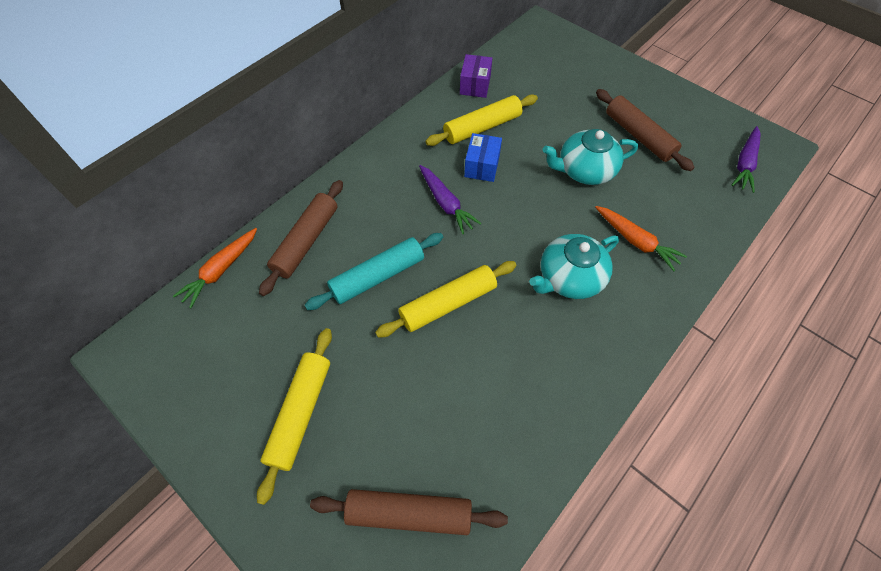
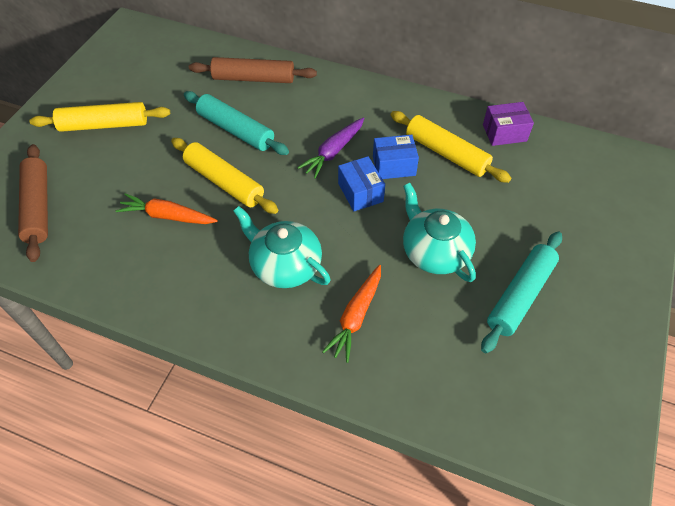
camera: 70 degrees right, 5 degrees down
orange carrot [173,228,257,308] -> orange carrot moved to [115,193,218,224]
brown rolling pin [596,89,694,171] -> turquoise rolling pin [481,231,562,353]
purple carrot [731,126,761,193] -> none
none -> blue box [338,156,385,211]

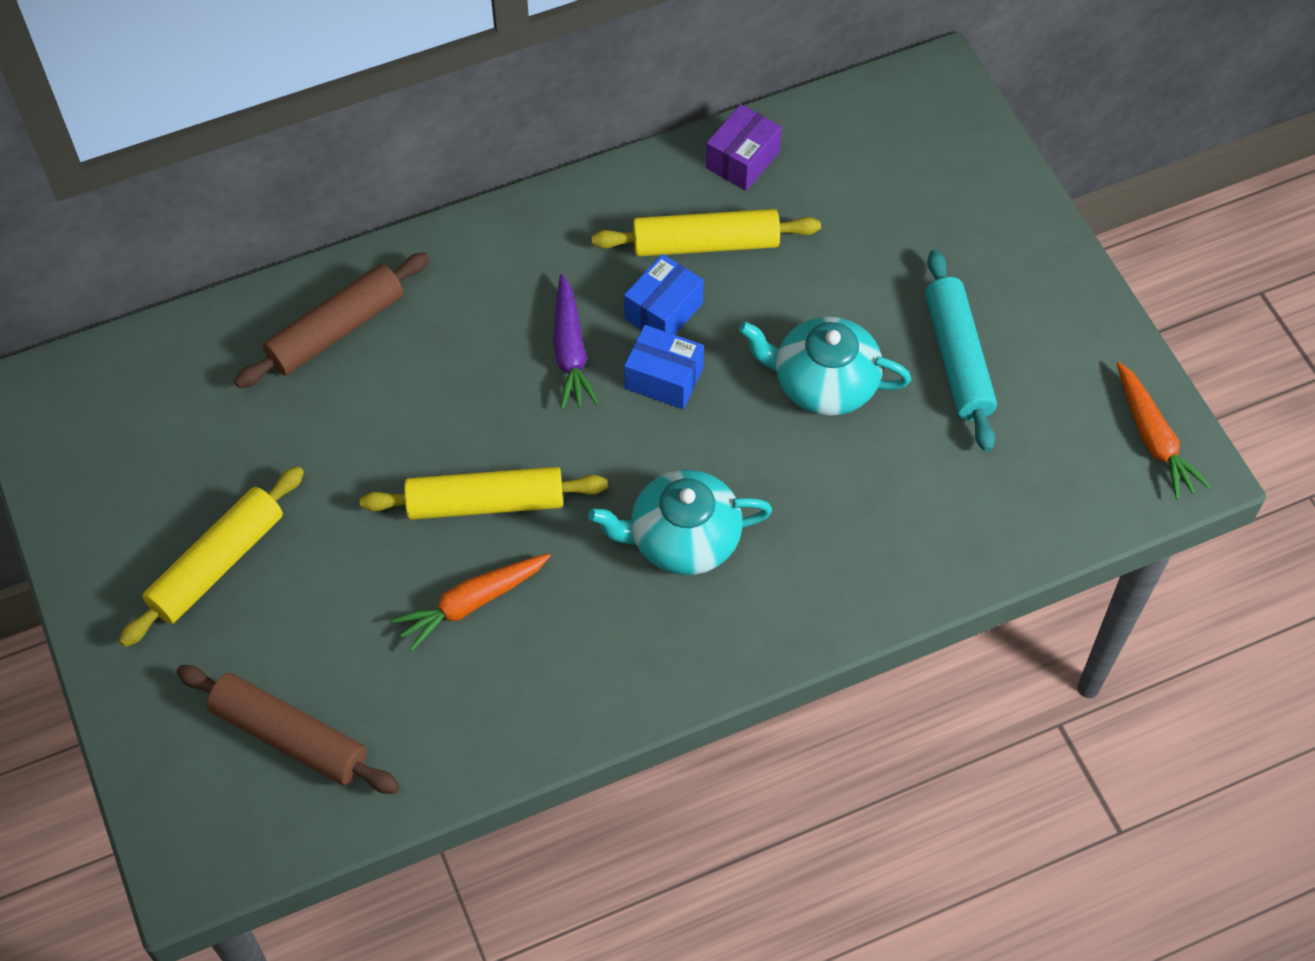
camera: 45 degrees left, 5 degrees up
turquoise rolling pin [184,91,289,155] -> none
orange carrot [322,265,381,363] -> orange carrot moved to [1116,362,1211,500]

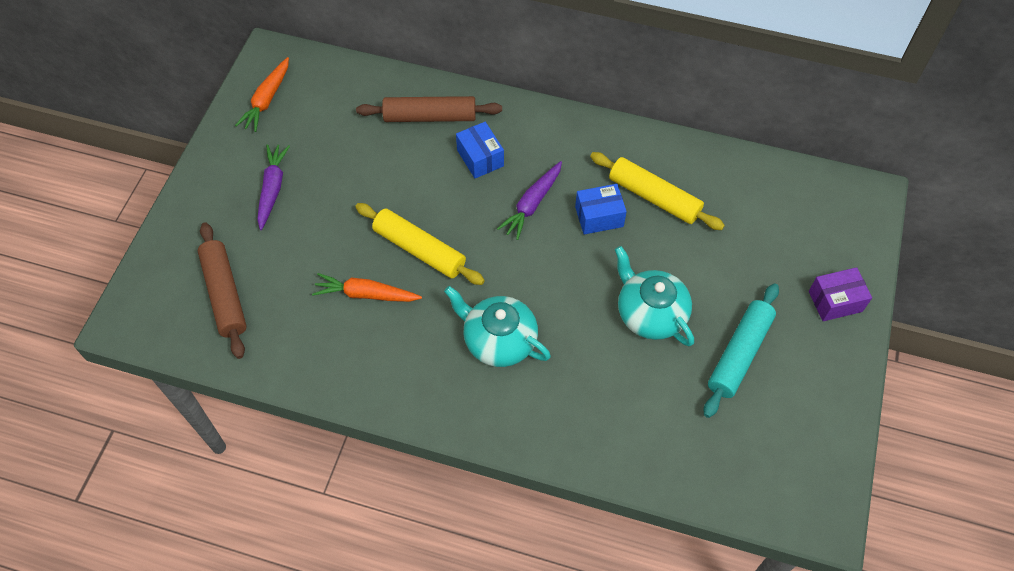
camera: 40 degrees right, 0 degrees up
yellow rolling pin [119,466,304,647] -> purple carrot [257,144,290,230]
blue box [624,325,704,409] -> blue box moved to [456,122,504,178]
purple box [706,104,782,191] -> purple box moved to [809,267,872,321]
orange carrot [1116,362,1211,500] -> orange carrot moved to [235,57,289,132]

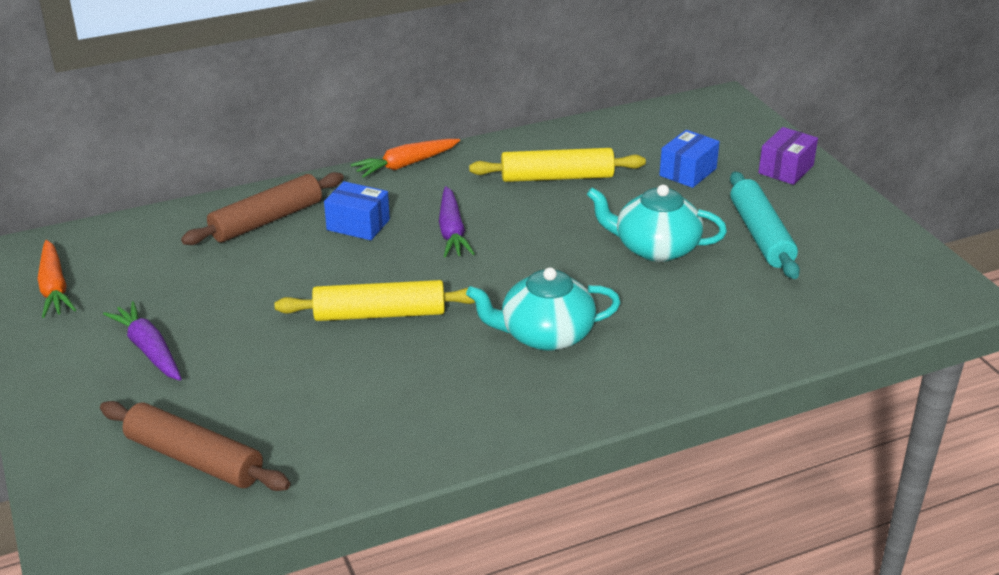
camera: 40 degrees left, 25 degrees down
orange carrot [312,273,422,302] -> orange carrot moved to [351,139,460,178]
blue box [575,184,627,234] -> blue box moved to [659,130,720,188]

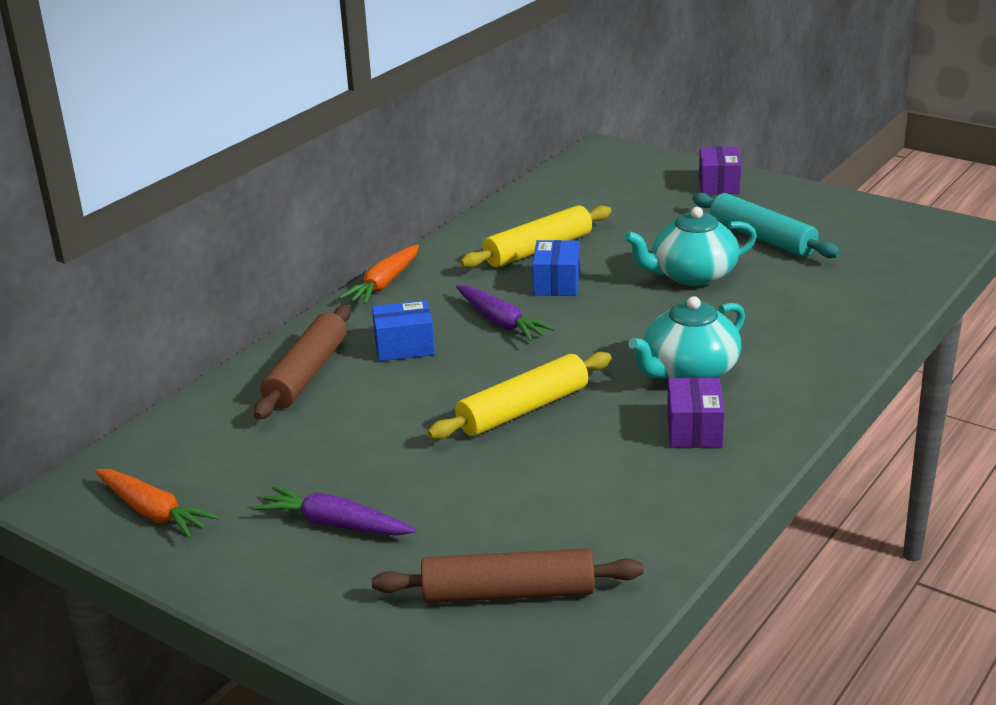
camera: 30 degrees left, 5 degrees down
blue box [659,130,720,188] -> blue box moved to [532,240,580,296]
none -> purple box [667,378,725,448]

